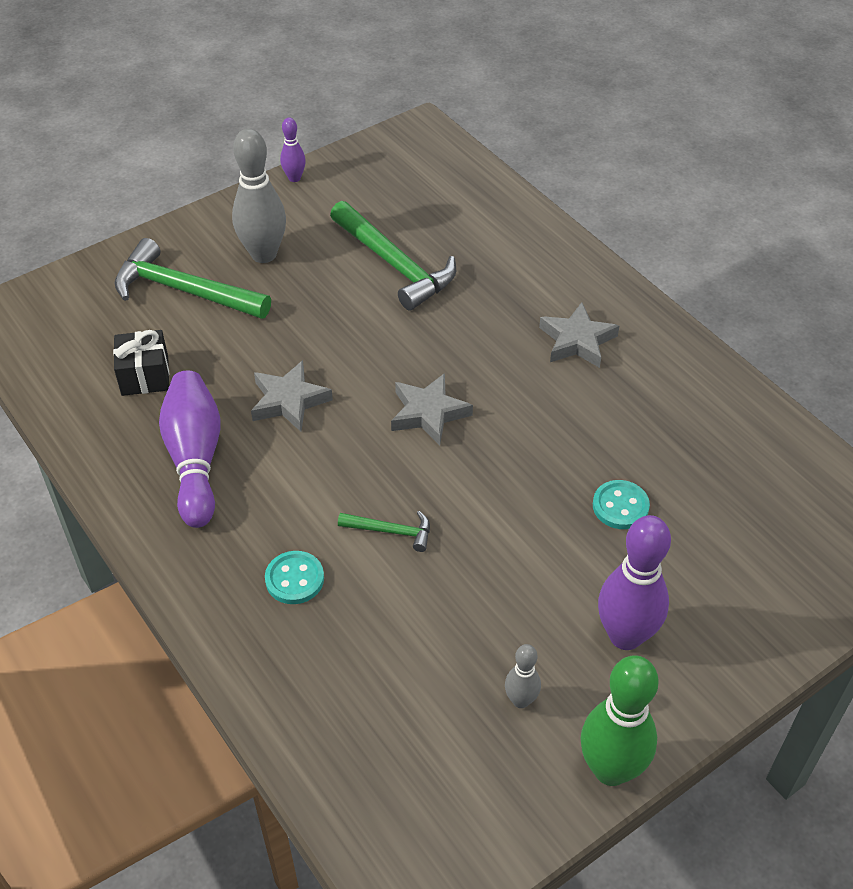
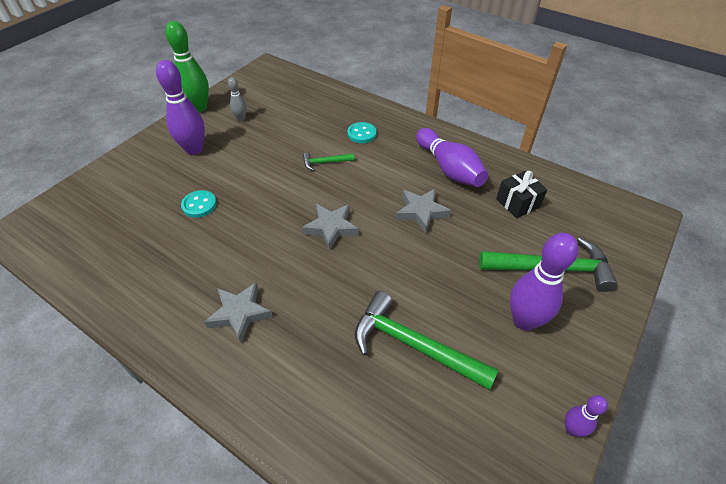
camera: 160 degrees right, 0 degrees up
grey bowling pin [232,128,286,263] -> purple bowling pin [510,233,578,331]

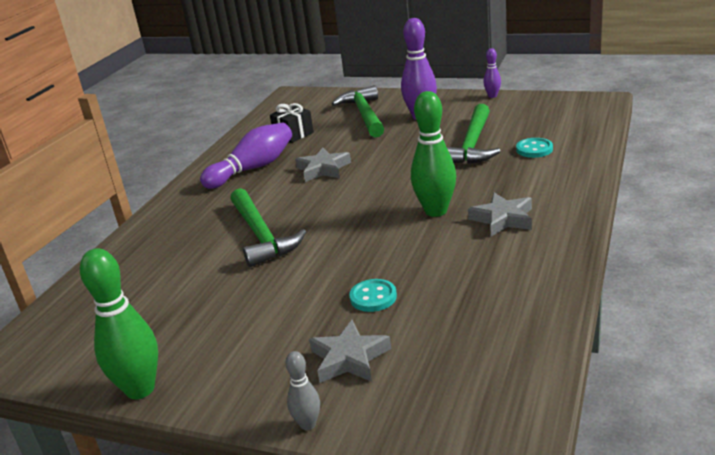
camera: 100 degrees left, 20 degrees down
purple bowling pin [156,60,205,155] -> none
grey bowling pin [228,77,247,121] -> grey bowling pin moved to [285,351,320,430]
grey star [302,204,359,251] -> grey star moved to [309,320,391,383]
green hammer [303,152,354,171] -> green hammer [230,188,306,267], size x2.06
turquoise button [347,122,377,143] -> turquoise button moved to [516,138,553,158]
none -> green bowling pin [411,91,456,217]

